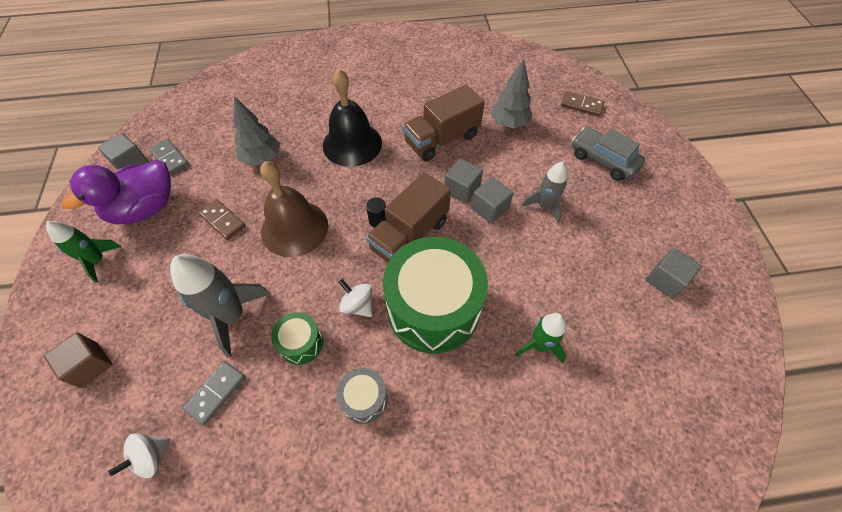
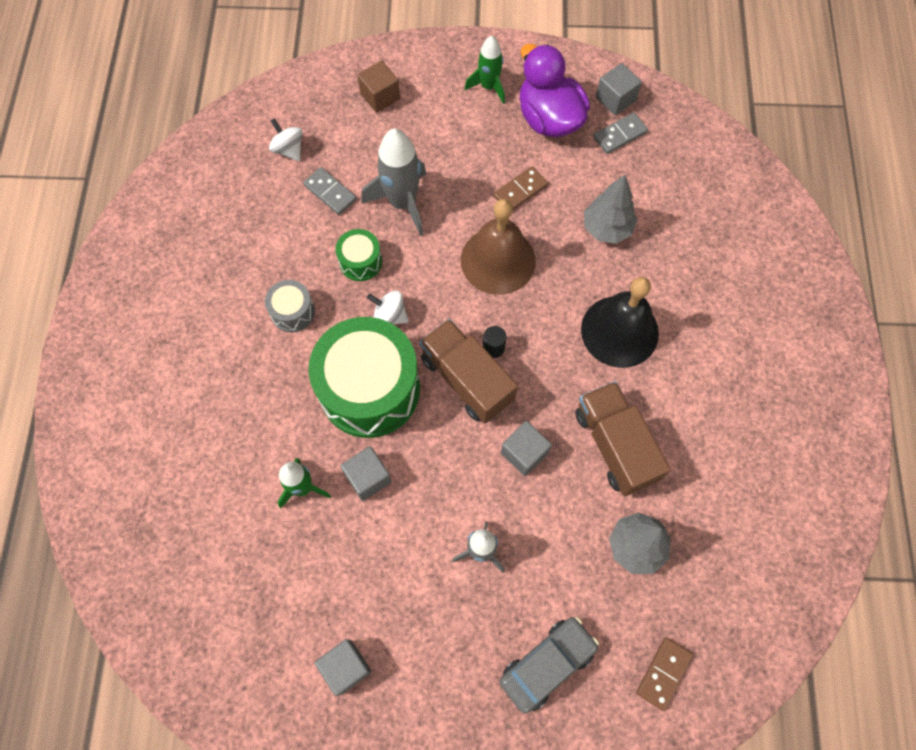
camera: 100 degrees right, 10 degrees up
white spinning top [338,279,372,317] -> white spinning top turned 120 degrees counterclockwise [367,290,409,324]
grey cube [471,177,513,224] -> grey cube moved to [340,446,392,501]

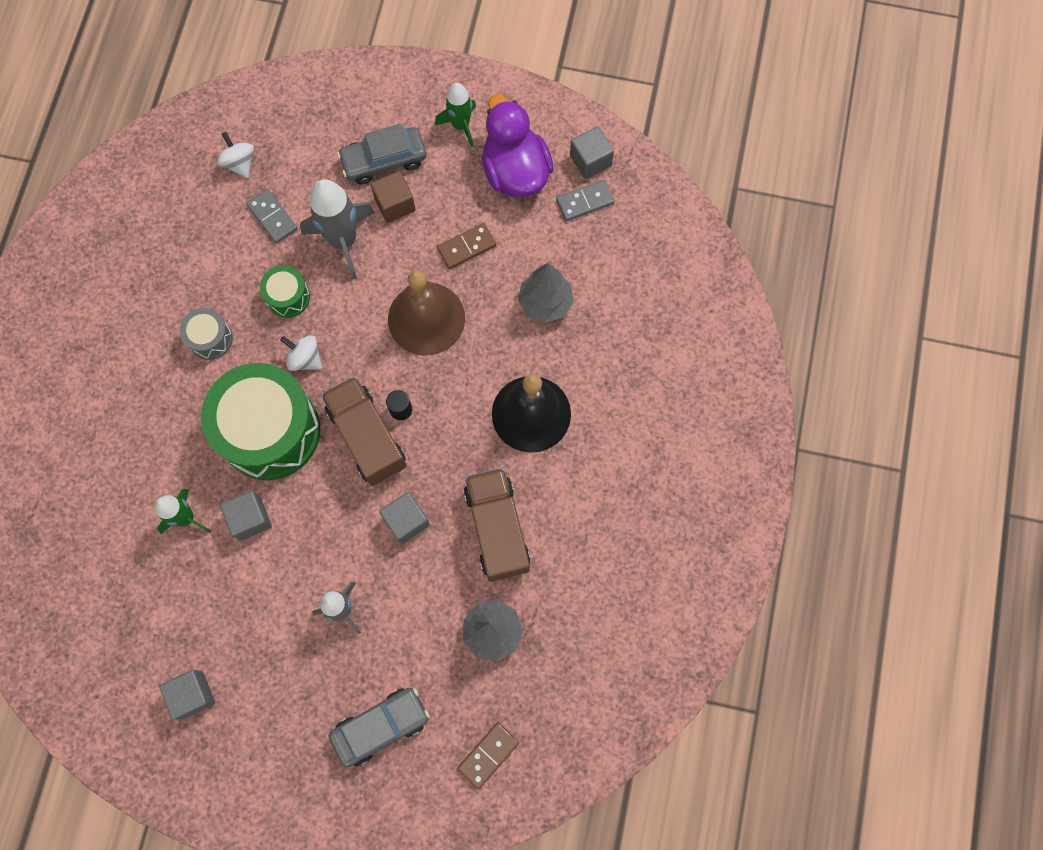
camera: 10 degrees right, 5 degrees up
brown cube [357,61,400,113] -> brown cube moved to [371,171,416,223]
none -> grey car [337,123,426,184]

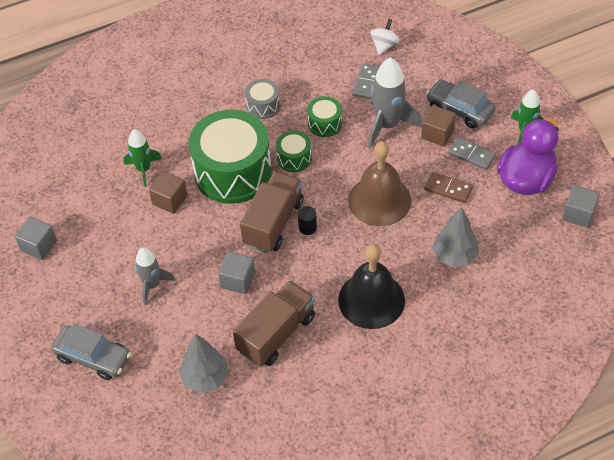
camera: 55 degrees right, 20 degrees down
grey cube [220,491,272,541] -> brown cube [149,171,187,214]
white spinning top [280,335,322,371] -> green drum [276,131,312,172]
brown domino [457,723,519,789] -> none
grey domino [556,180,615,221] -> grey domino moved to [448,137,496,170]

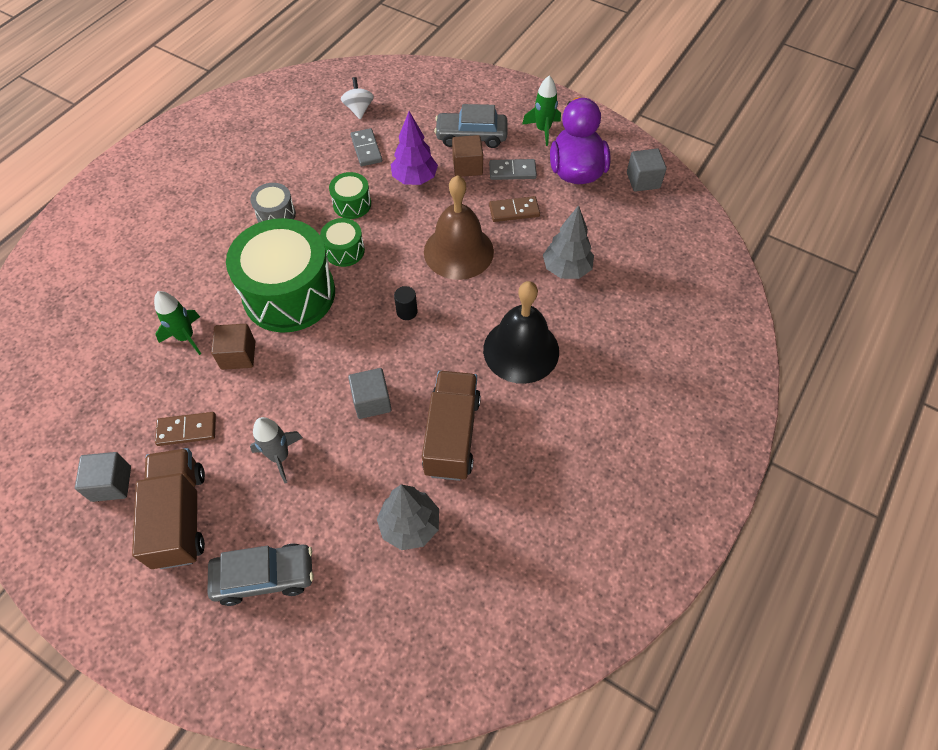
camera: 35 degrees left, 5 degrees up
brown truck [240,171,304,253] -> brown truck moved to [132,448,205,569]
grey rocket [368,57,422,148] -> purple tree [391,111,438,185]
none -> brown domino [155,412,216,446]

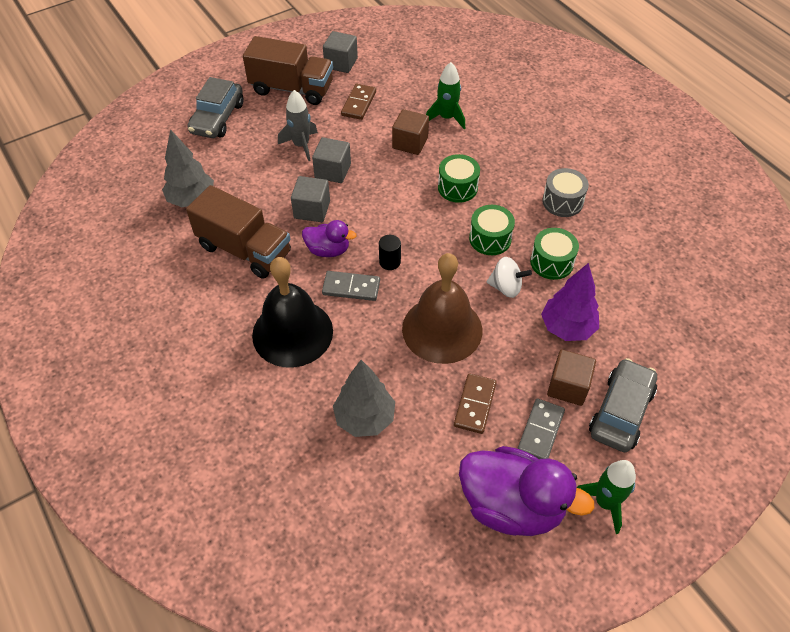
camera: 115 degrees right, 5 degrees down
green drum [226,218,335,333] -> green drum [438,154,480,203], size x0.45
white spinning top [341,77,374,119] -> white spinning top moved to [487,257,532,298]
grey domino [350,128,382,166] -> grey domino moved to [322,271,380,301]
grey cube [627,149,667,192] -> grey cube moved to [312,137,351,183]
none -> purple duck [302,220,357,257]

